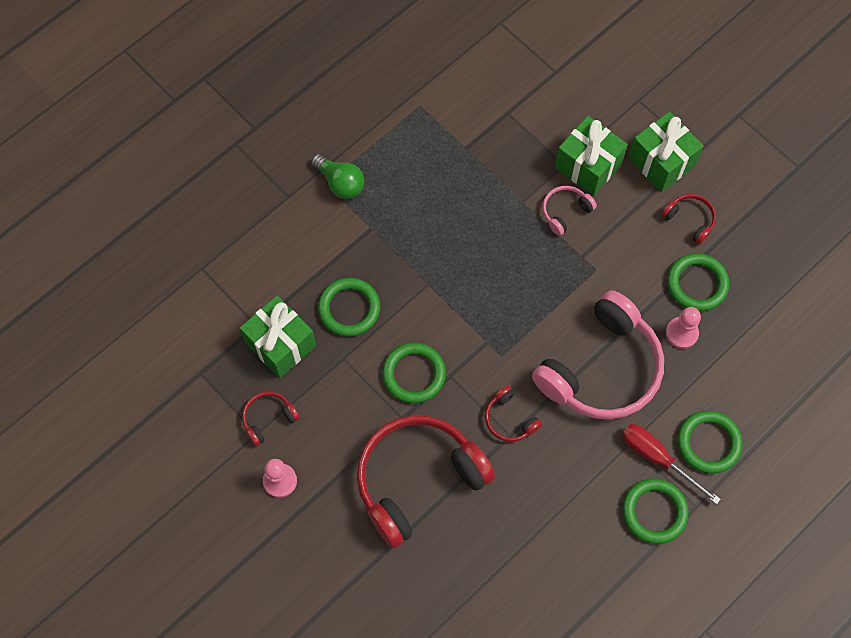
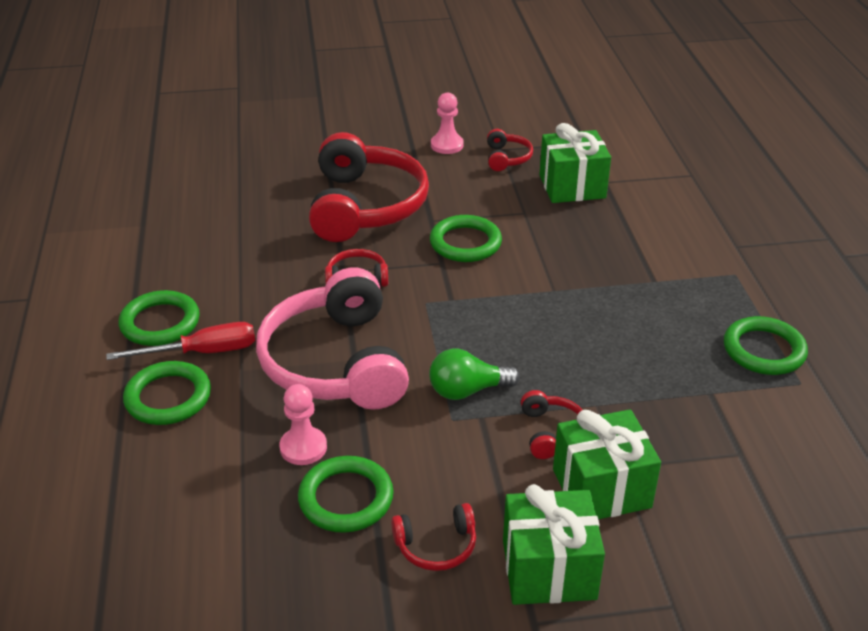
camera: 125 degrees right, 30 degrees down
green light bulb [311,154,364,199] -> green light bulb moved to [429,349,520,400]
green ring [318,278,380,337] -> green ring moved to [724,316,808,375]
pink headphones [542,186,597,236] -> red headphones [521,390,582,459]

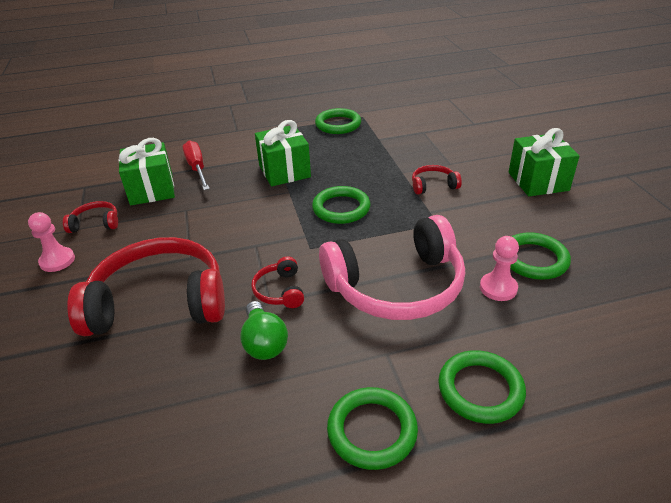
camera: 95 degrees left, 0 degrees up
red screwdriver [106,322,255,360] -> red screwdriver moved to [183,140,210,190]
red headphones [391,503,476,571] -> none
green light bulb [429,349,520,400] -> green light bulb moved to [240,301,288,360]
green ring [430,215,502,262] -> green ring moved to [312,186,370,224]
green gift [553,409,661,519] -> green gift moved to [255,120,311,186]

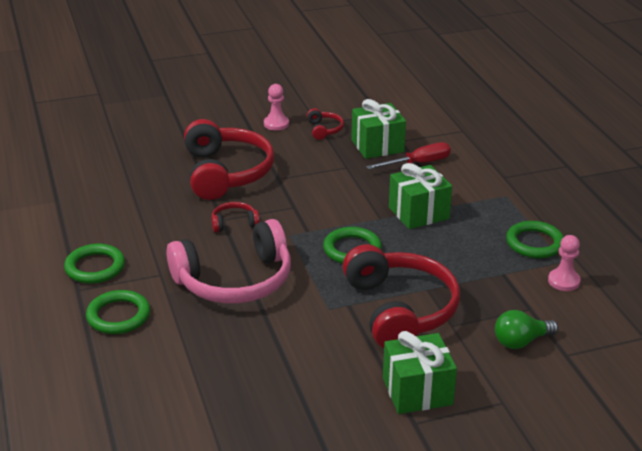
camera: 85 degrees right, 5 degrees down
green light bulb [240,301,288,360] -> green light bulb moved to [495,310,558,349]
pink headphones [319,215,465,320] -> pink headphones turned 90 degrees counterclockwise [166,219,291,303]
red headphones [412,165,462,195] -> red headphones [343,244,460,348], size x2.34
pink pawn [480,236,519,301] -> pink pawn moved to [548,235,581,291]
green ring [510,232,571,280] -> none

